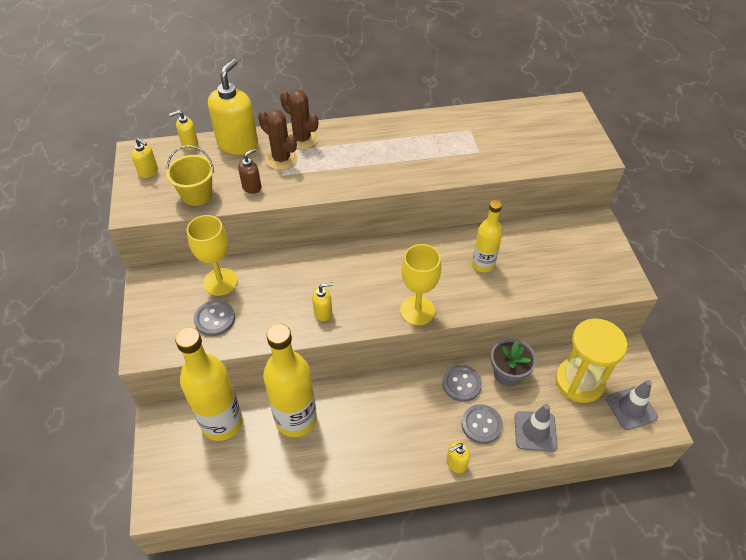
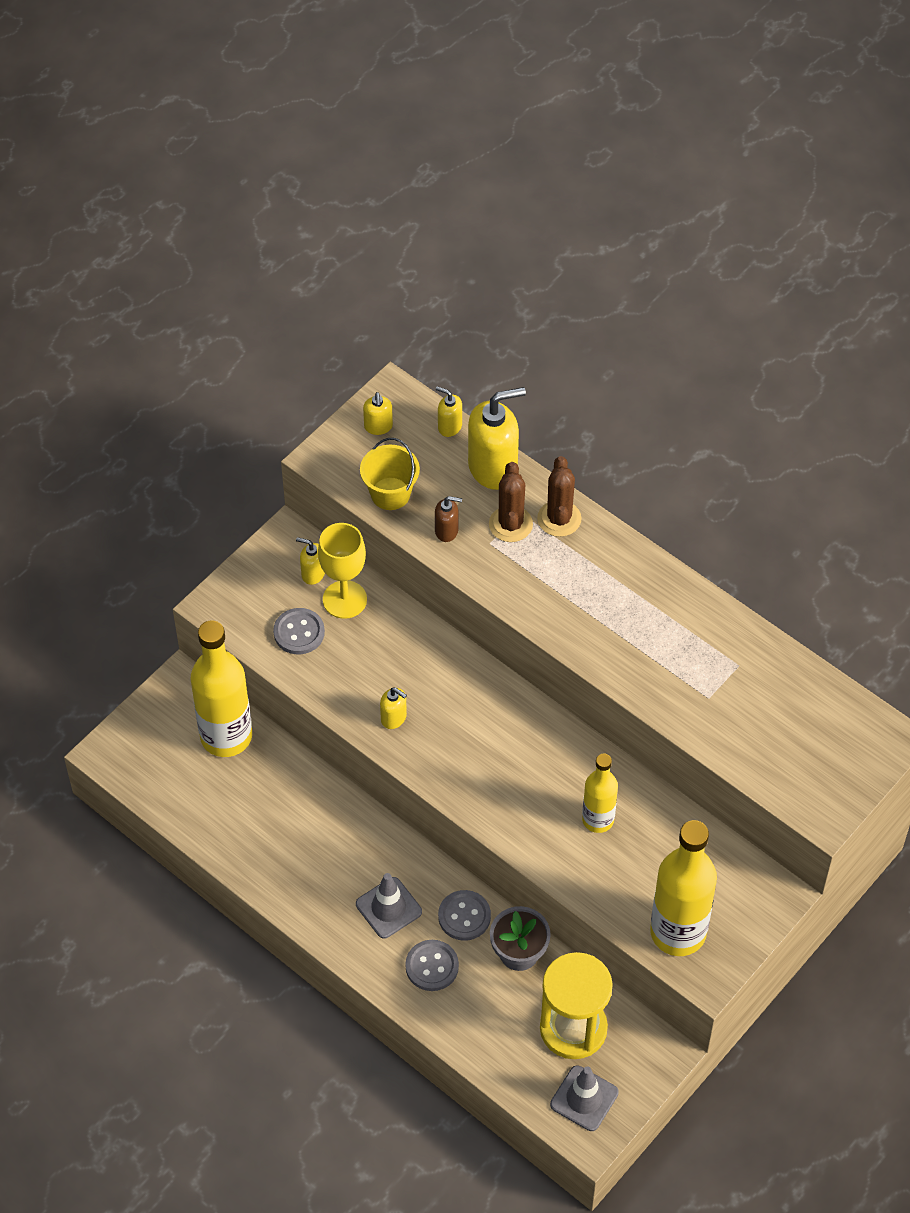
camera: 50 degrees right, 5 degrees up
yellow bottle [263,323,317,437] -> yellow bottle moved to [650,820,717,956]
yellow goblet [400,244,441,325] -> none
yellow soap dispenser [447,441,470,474] -> yellow soap dispenser moved to [296,537,325,585]
grey traffic cone [514,404,558,452] -> grey traffic cone moved to [356,873,422,938]

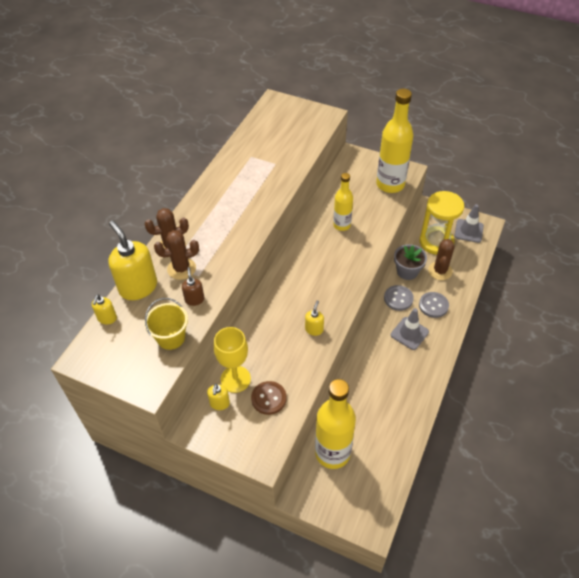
camera: 105 degrees left, 5 degrees down
grey button [273,608,325,654] -> brown button [251,381,287,415]
yellow soap dispenser [363,392,393,435] -> none
none -> brown cactus [428,239,455,280]

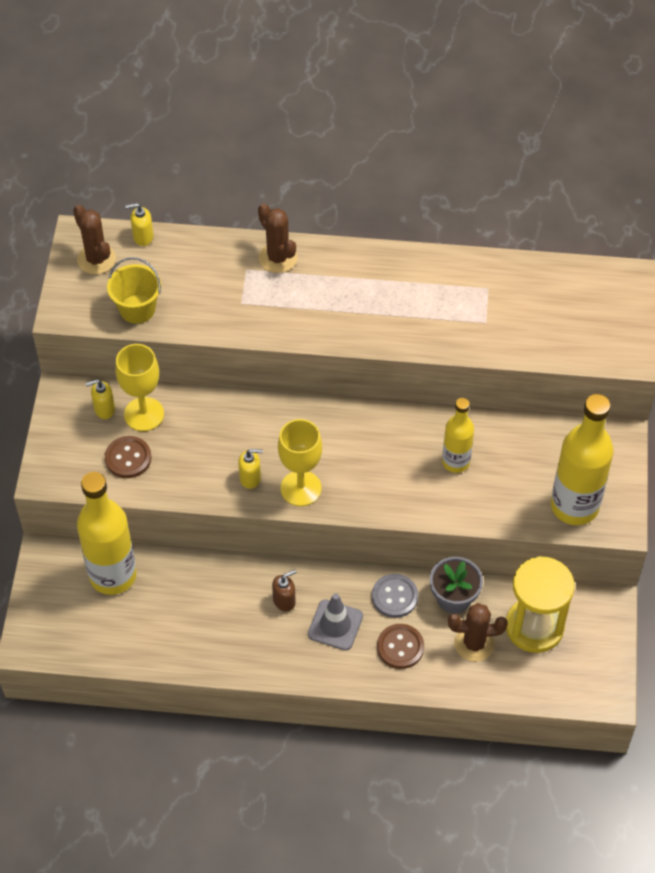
camera: 70 degrees right, 5 degrees up
yellow soap dispenser [108,221,157,300] -> none
brown cactus [154,230,199,280] -> brown cactus moved to [73,205,116,274]
brown soap dispenser [182,267,204,306] -> brown soap dispenser moved to [272,570,297,612]
grey button [419,292,449,318] -> brown button [377,624,424,669]
grey traffic cone [454,204,484,243] -> none
none -> yellow goblet [278,419,322,506]

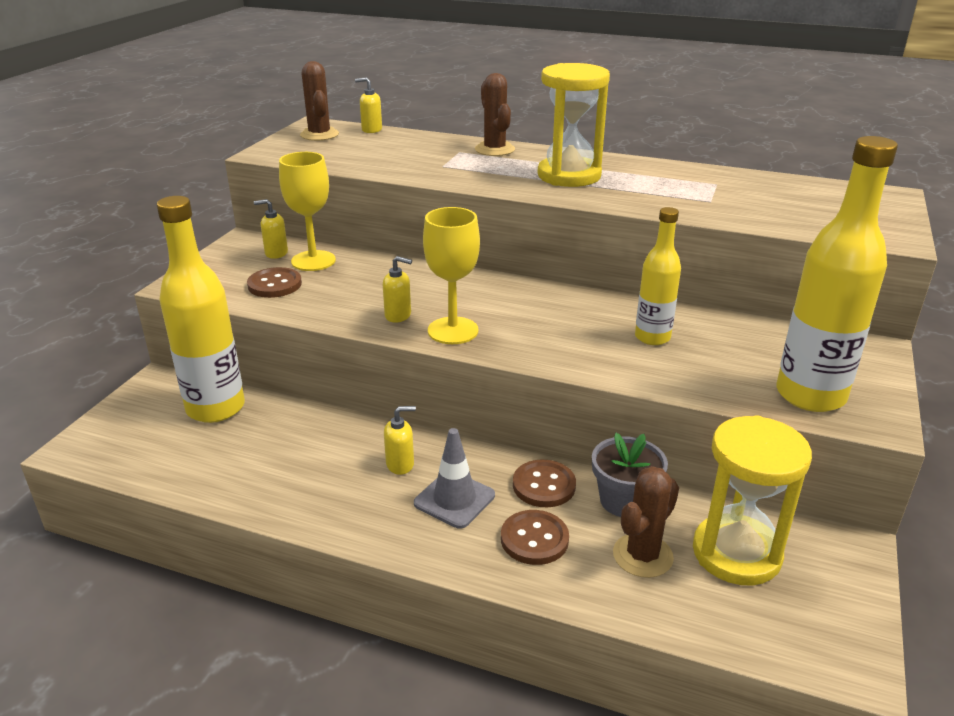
camera: 15 degrees right, 25 degrees down
yellow bucket [107,257,161,324] -> none
brown soap dispenser [272,570,297,612] -> yellow soap dispenser [384,406,416,475]
grey button [372,574,418,618] -> brown button [513,460,576,507]
brown cactus [448,603,508,662] -> brown cactus turned 60 degrees counterclockwise [613,466,679,578]
none -> yellow hourglass [537,63,610,187]

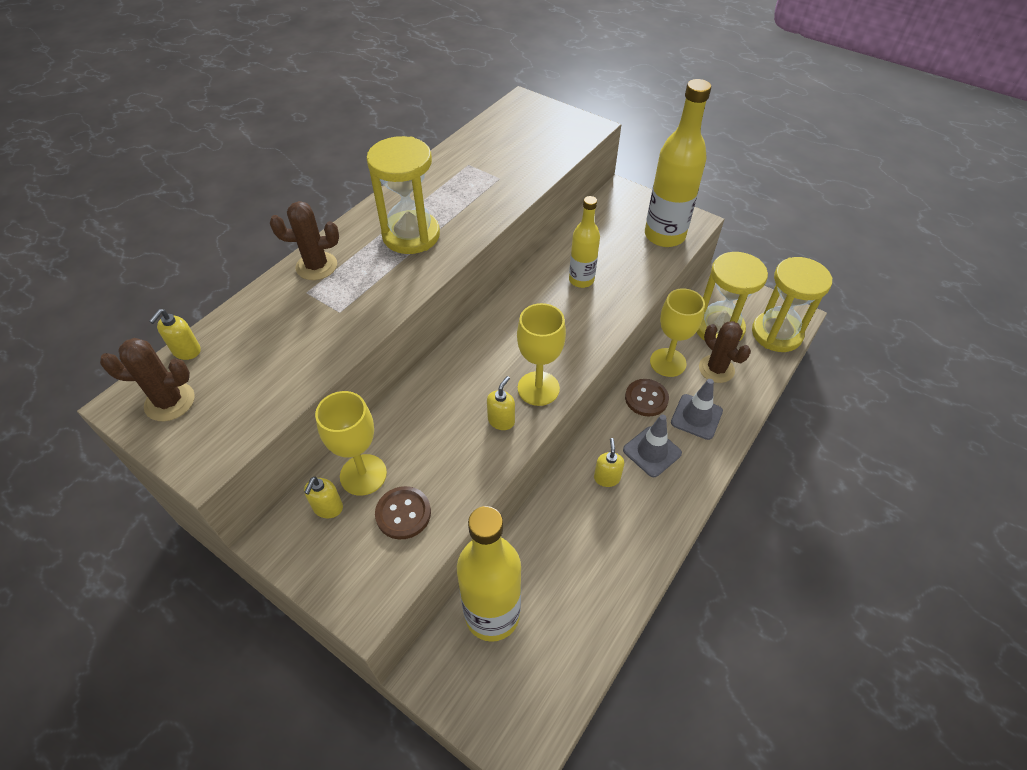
camera: 75 degrees left, 20 degrees up
brown button [501,510,569,565] -> grey traffic cone [671,379,723,440]
grey flower pot [592,433,668,517] -> yellow goblet [650,288,705,377]
none -> yellow hourglass [752,257,832,352]

